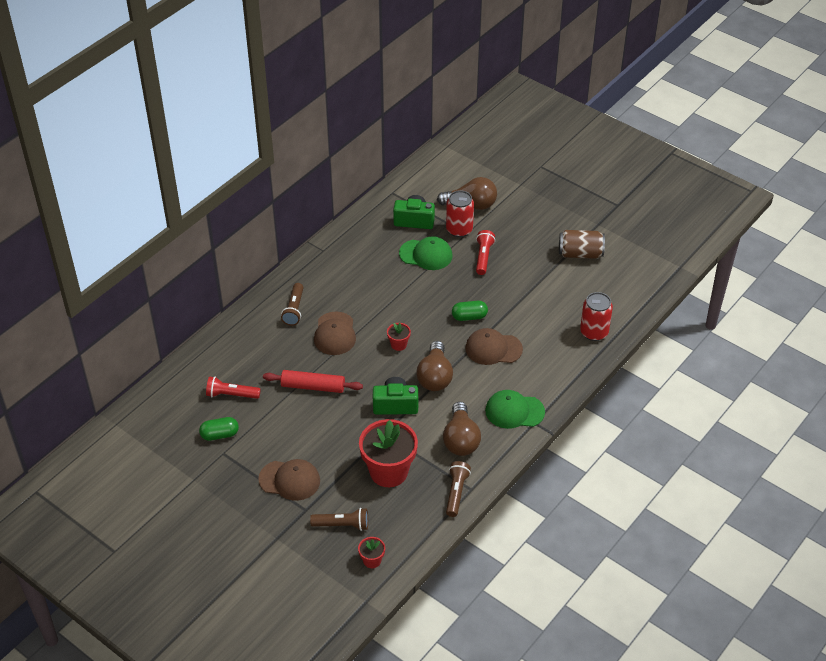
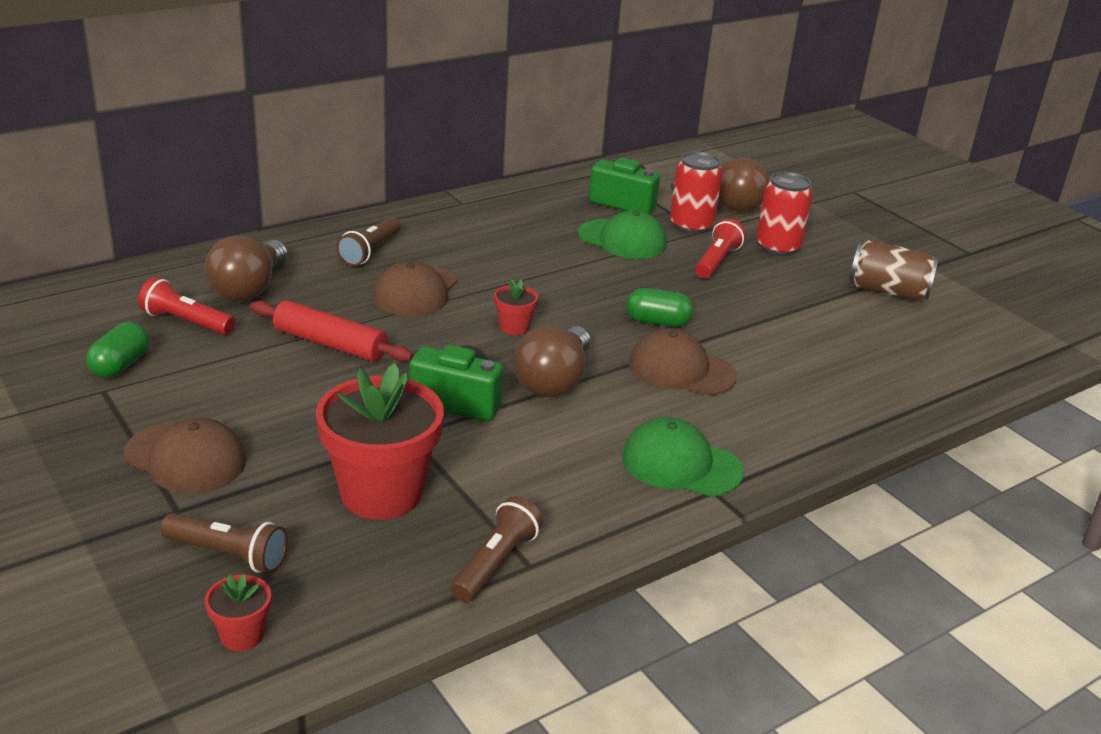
camera: 15 degrees right, 15 degrees down
green capsule [199,417,239,441] -> green capsule turned 75 degrees counterclockwise [86,322,149,378]
brown light bulb [443,402,481,456] -> brown light bulb moved to [205,236,288,301]
red can [580,292,613,341] -> red can moved to [756,172,813,256]

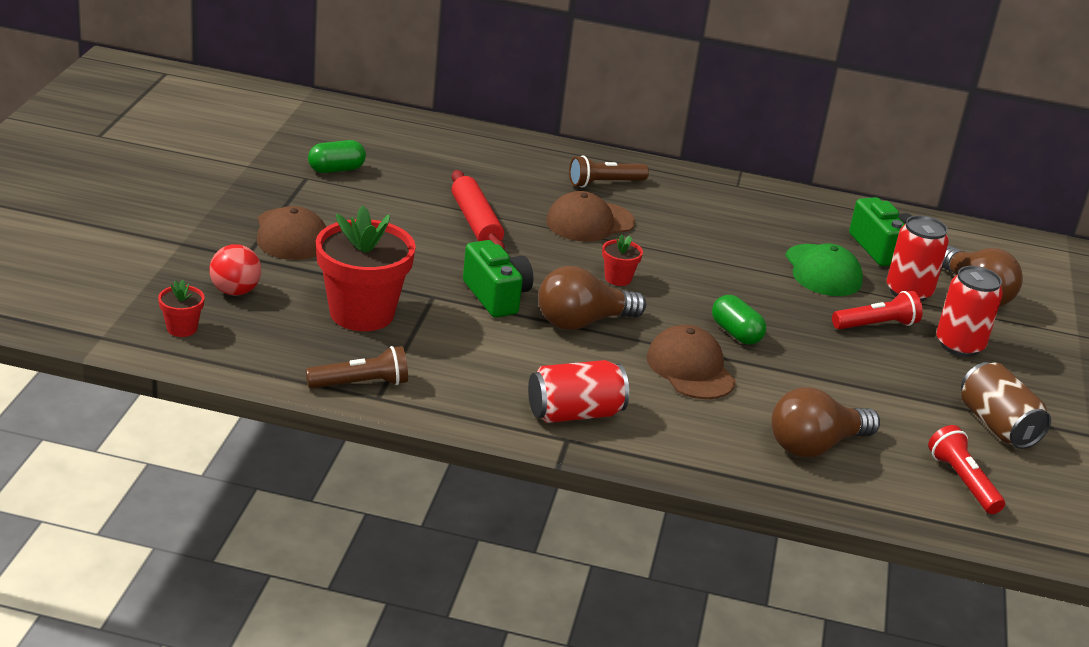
camera: 45 degrees right, 0 degrees up
red flashlight [138,277,235,335] -> red flashlight moved to [928,425,1005,514]
brown flashlight [161,513,288,573] -> red ball [209,244,261,296]
brown light bulb [205,236,288,301] -> brown light bulb moved to [771,387,880,457]
green cap [622,417,744,497] -> red can [528,360,629,423]

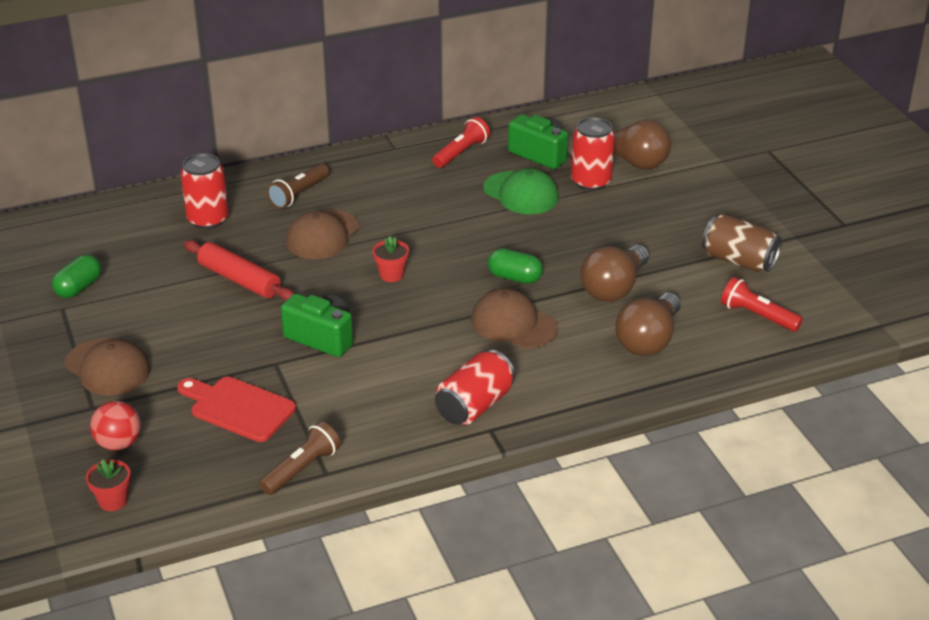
camera: 30 degrees left, 5 degrees up
red flower pot [316,206,416,331] -> red cutting board [177,377,296,442]
brown light bulb [538,266,646,330] -> brown light bulb moved to [580,245,649,302]
red flashlight [832,291,923,330] -> red flashlight moved to [432,117,490,168]
red can [936,266,1003,357] -> red can moved to [181,153,229,229]

